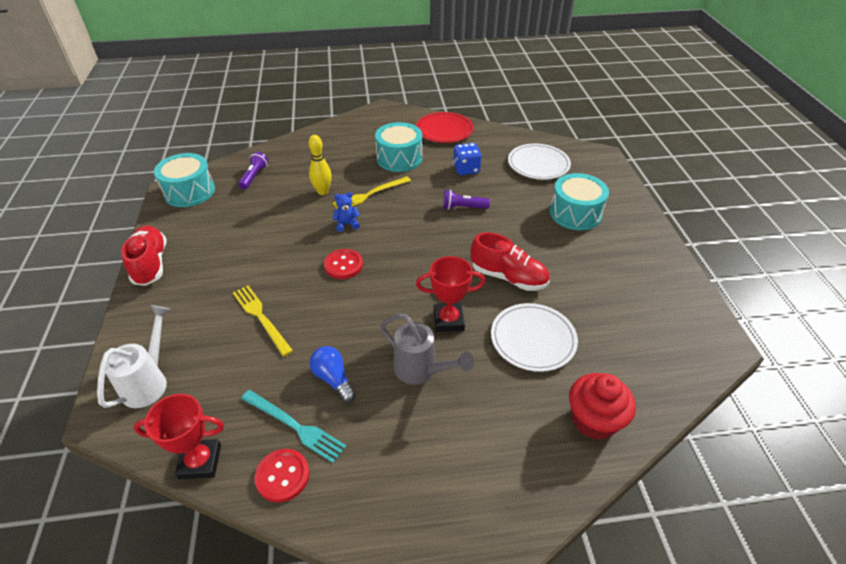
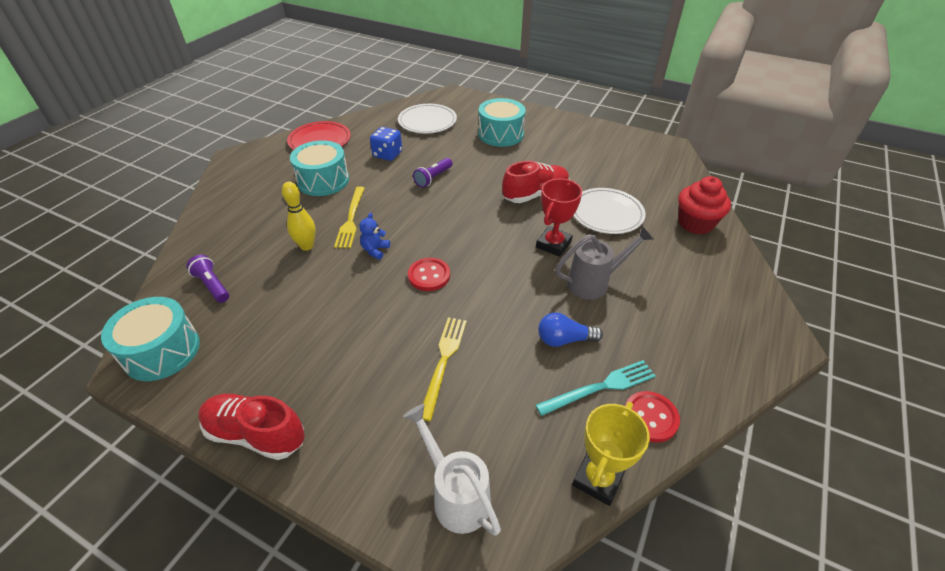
camera: 55 degrees left, 0 degrees up
red trophy [134,394,224,480] -> yellow trophy [572,402,650,506]
yellow fork [233,286,293,357] -> yellow fork turned 105 degrees clockwise [423,317,467,421]

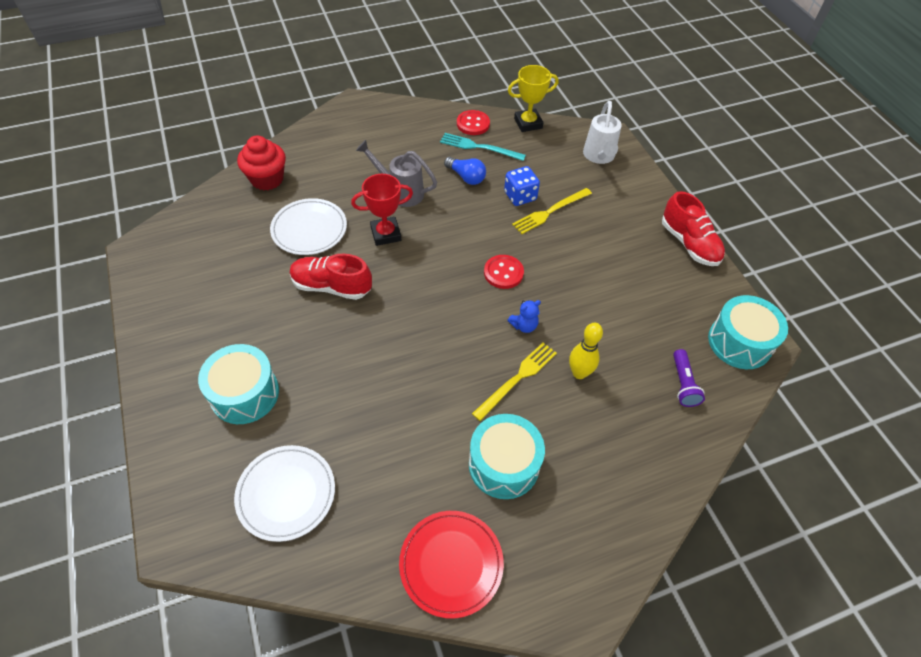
camera: 140 degrees left, 10 degrees up
blue dice [370,127,402,161] -> blue dice moved to [504,166,540,206]
purple flashlight [413,158,453,188] -> none

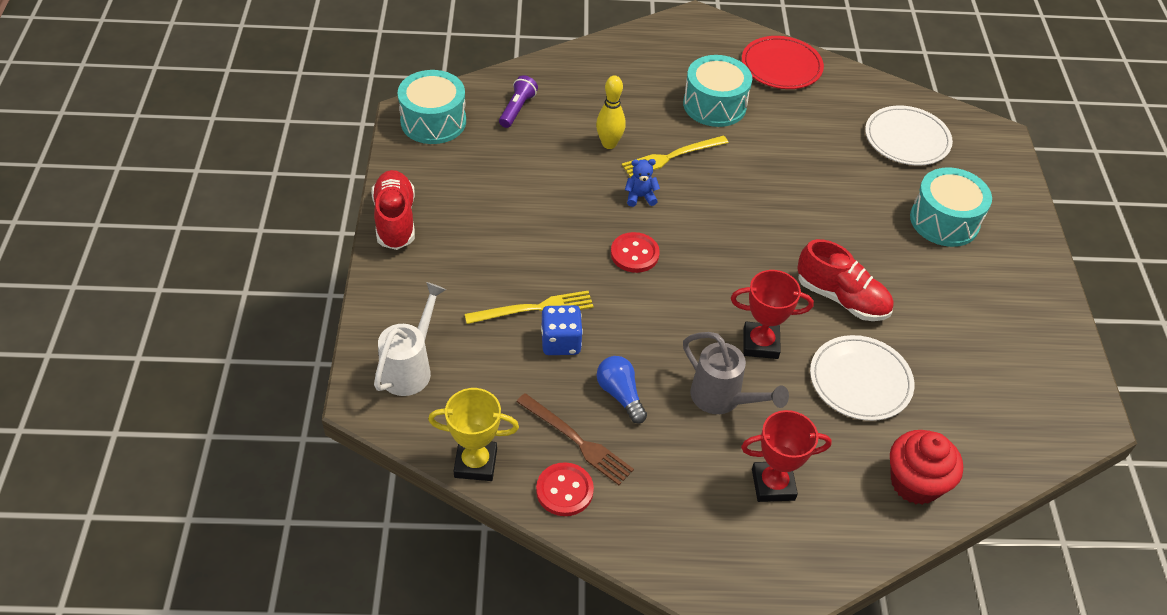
camera: 160 degrees left, 5 degrees down
turquoise fork [440,133,526,161] -> brown fork [516,393,634,485]
none -> red trophy [741,410,832,502]

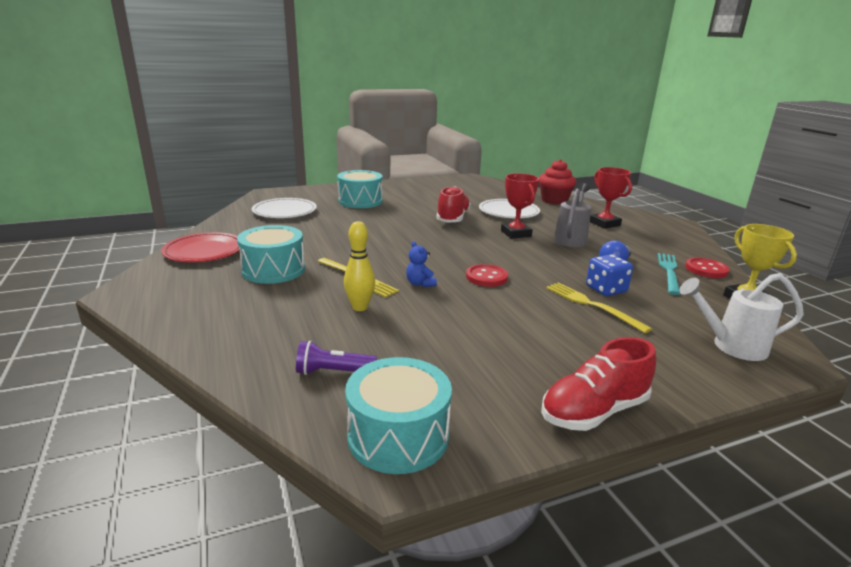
camera: 110 degrees left, 25 degrees down
brown fork [516,393,634,485] -> turquoise fork [658,253,680,295]

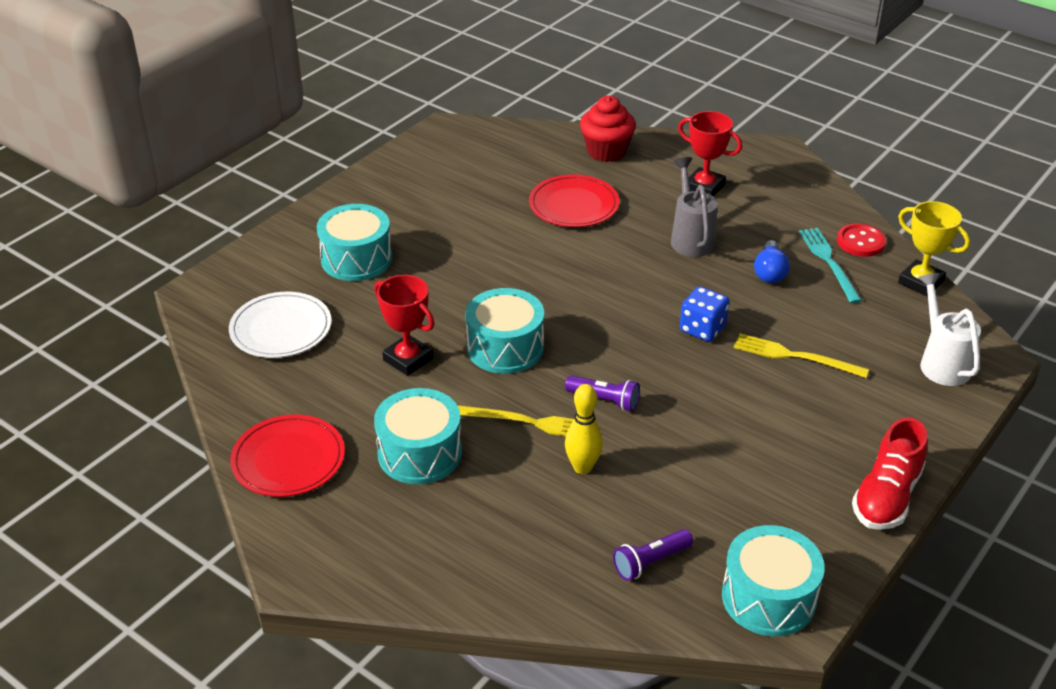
camera: 30 degrees left, 15 degrees up
blue teddy bear [406,241,437,287] -> purple flashlight [565,376,640,411]
red shoe [436,186,471,223] -> none
red button [466,264,508,287] -> none
white plate [479,199,540,218] -> red plate [529,174,619,227]
red trophy [501,173,539,239] -> red trophy moved to [374,275,435,376]
blue dice [586,254,633,296] -> blue dice moved to [680,286,730,342]
white watering can [679,273,804,361] -> white watering can turned 105 degrees clockwise [918,273,981,386]
none -> turquoise drum [466,288,544,374]

